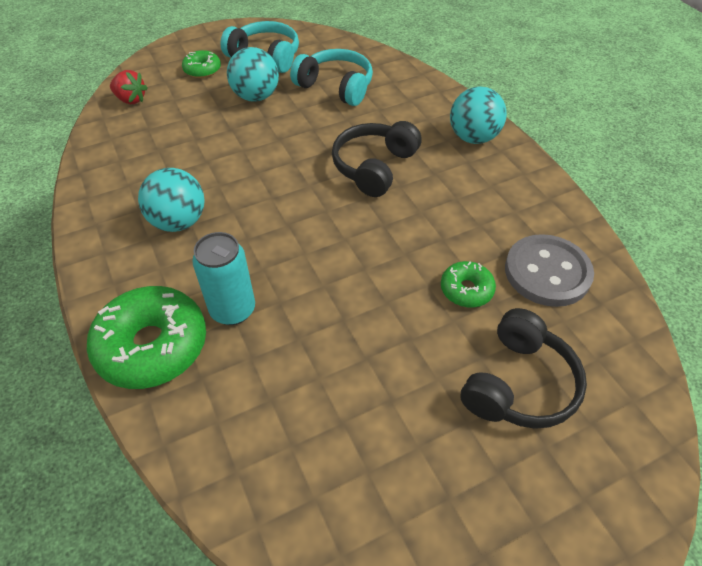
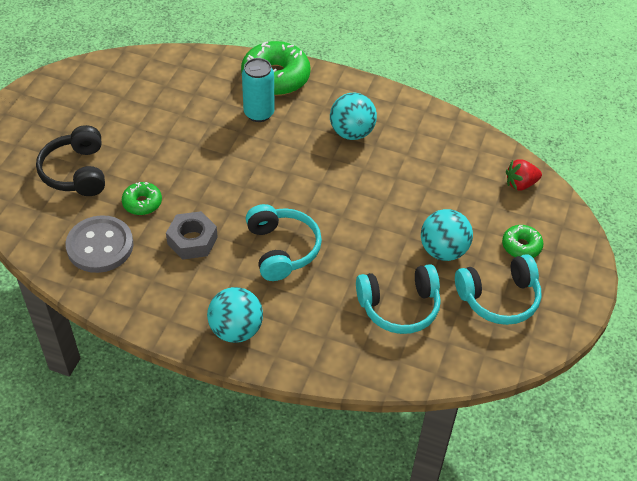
camera: 135 degrees right, 0 degrees up
black headphones [332,121,422,197] -> turquoise headphones [246,204,322,281]
none -> grey nut [166,211,218,260]

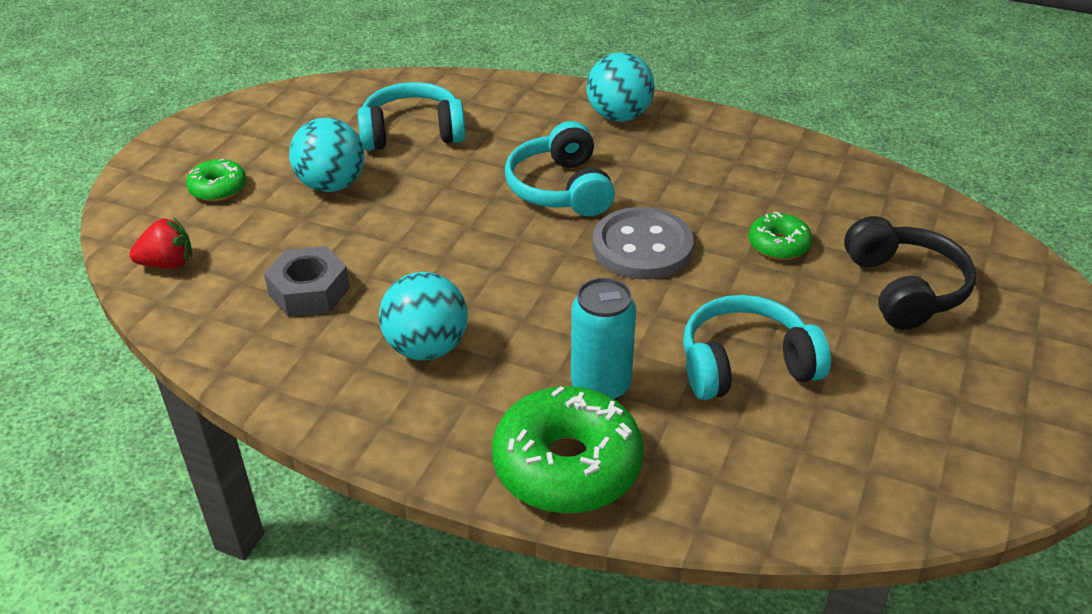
camera: 175 degrees left, 10 degrees down
grey button [65,215,133,273] -> grey button moved to [592,207,693,280]
grey nut [166,211,218,260] -> grey nut moved to [264,246,350,317]
turquoise headphones [455,254,541,325] -> turquoise headphones moved to [683,295,831,400]

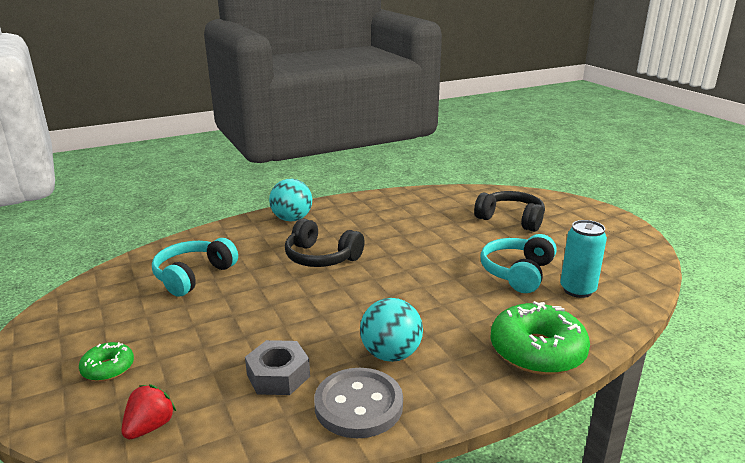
camera: 50 degrees left, 15 degrees down
turquoise ball [289,118,365,192] -> none
turquoise headphones [505,121,615,216] -> black headphones [285,219,365,267]
turquoise can [571,278,636,400] -> turquoise can moved to [560,220,607,298]
grey button [592,207,693,280] -> grey button moved to [314,368,403,438]
green donut [748,212,812,260] -> none

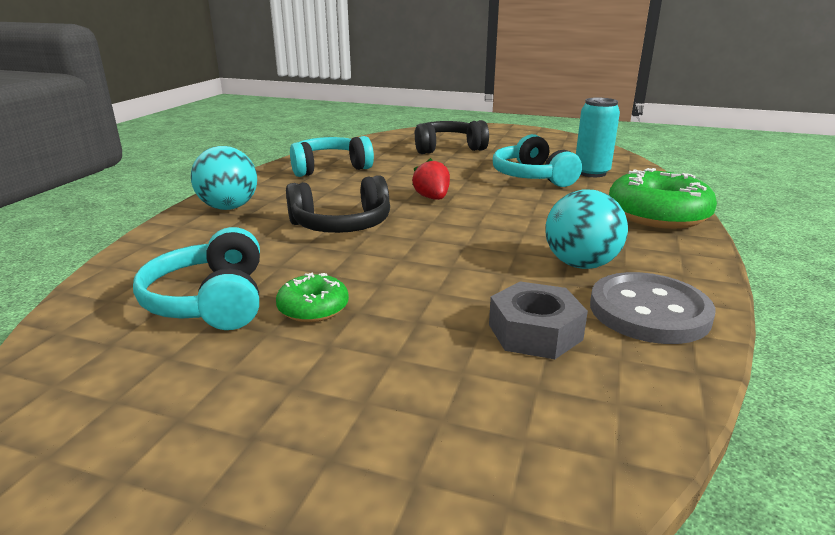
camera: 45 degrees left, 0 degrees up
green donut [79,342,134,381] -> green donut moved to [276,273,349,322]
red strawberry [121,385,176,439] -> red strawberry moved to [412,158,450,200]
none -> turquoise headphones [290,136,374,177]

